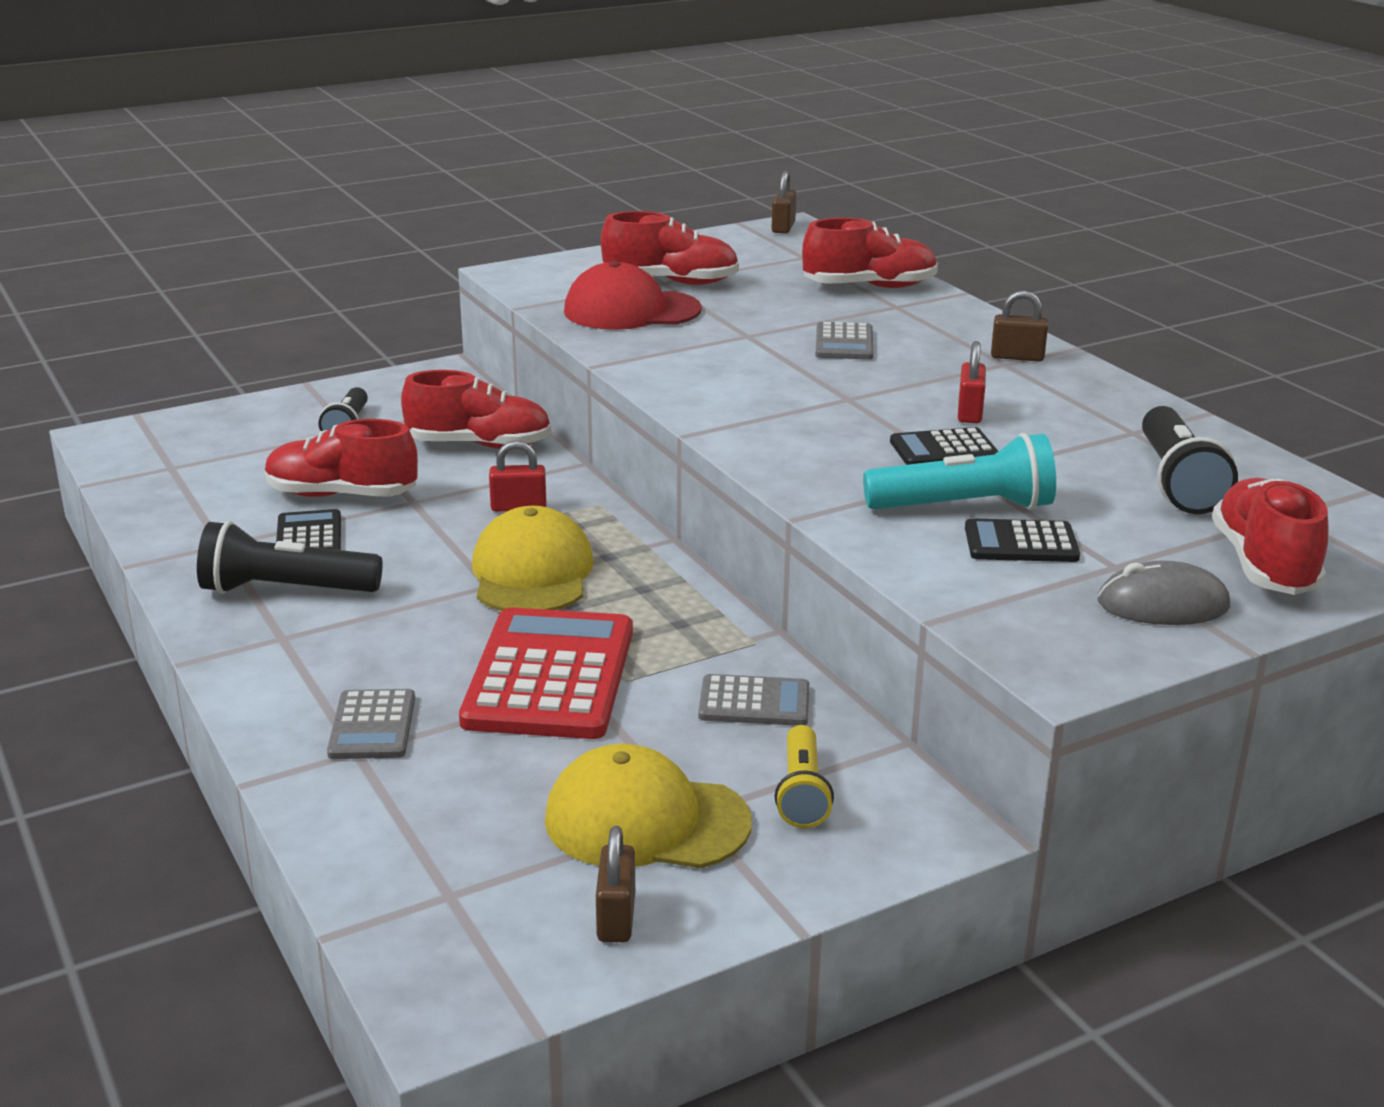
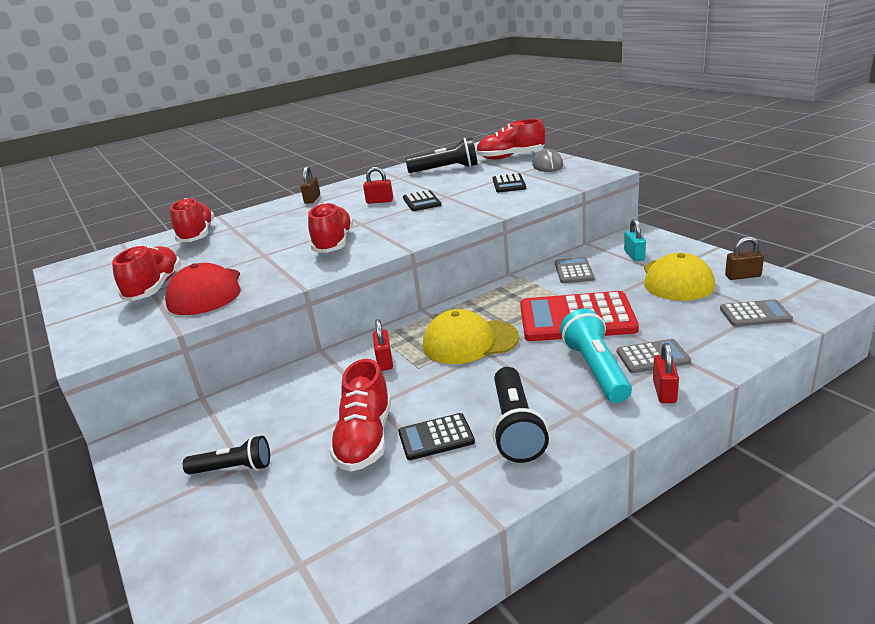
camera: 90 degrees left, 0 degrees up
red shoe [401,370,552,449] -> red shoe moved to [308,203,353,253]
brown padlock [772,171,796,234] -> none
yellow flashlight [775,725,834,828] -> turquoise padlock [624,219,646,261]
grey calculator [815,322,873,360] -> grey calculator moved to [720,299,793,327]
turquoise flashlight [863,433,1056,510] -> turquoise flashlight moved to [560,309,632,403]
none -> red padlock [653,343,679,403]

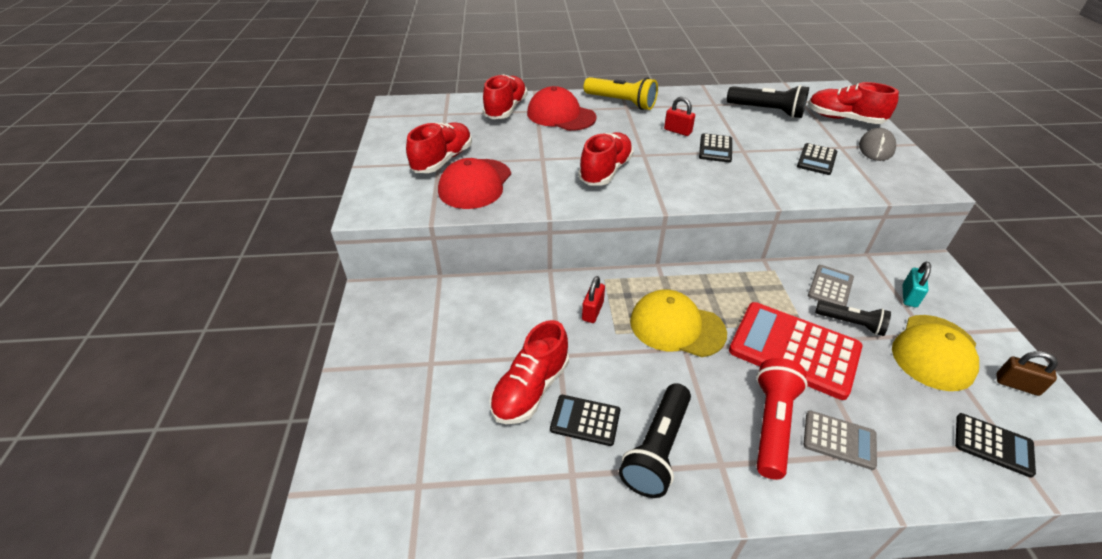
camera: 25 degrees right, 15 degrees up
black flashlight [183,436,270,475] -> black flashlight moved to [815,300,891,336]
brown padlock [300,166,320,204] -> yellow flashlight [583,77,658,110]
turquoise flashlight [560,309,632,403] -> red flashlight [756,358,808,480]
red padlock [653,343,679,403] -> none
grey calculator [720,299,793,327] -> black calculator [955,413,1036,478]
none -> red cap [527,86,597,131]

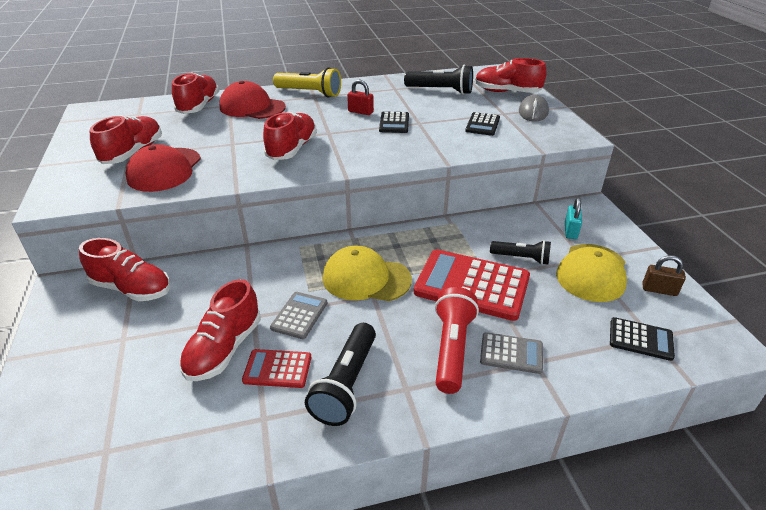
camera: 10 degrees left, 5 degrees down
black calculator [550,395,620,446] -> red calculator [242,349,311,388]
red padlock [582,276,605,323] -> none
grey calculator [808,265,854,306] -> grey calculator moved to [270,292,327,339]
none -> red shoe [79,238,170,301]

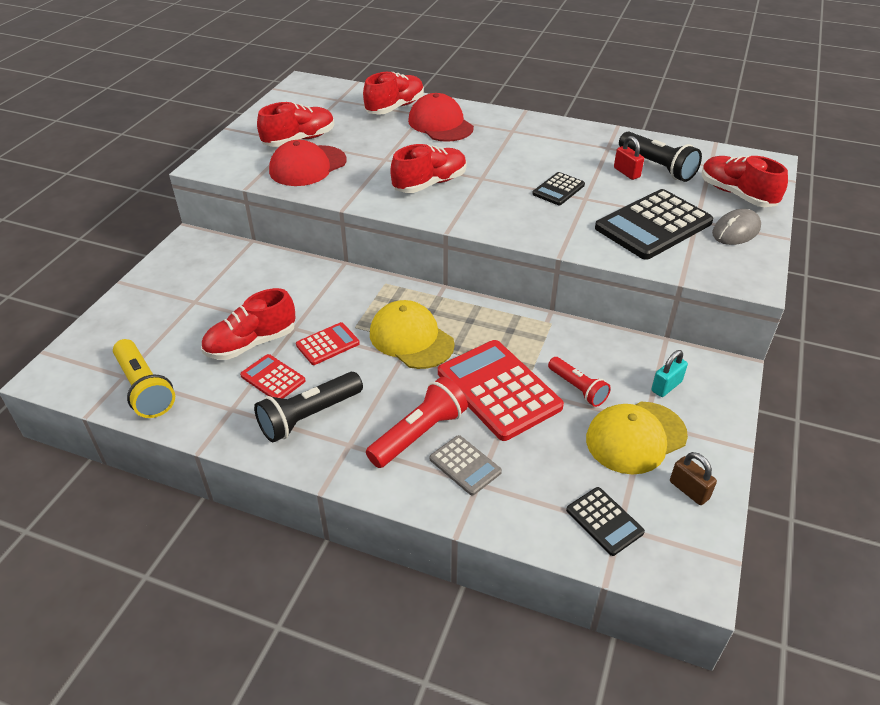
camera: 35 degrees right, 5 degrees up
red shoe [79,238,170,301] -> none
grey calculator [270,292,327,339] -> red calculator [296,322,360,365]
yellow flashlight [273,67,341,98] -> yellow flashlight moved to [113,339,175,418]
red padlock [347,80,374,115] -> red padlock moved to [614,136,644,180]
black calculator [465,112,500,136] -> black calculator [595,189,713,260], size x1.97
black flashlight [490,240,551,265] -> red flashlight [548,357,611,407]

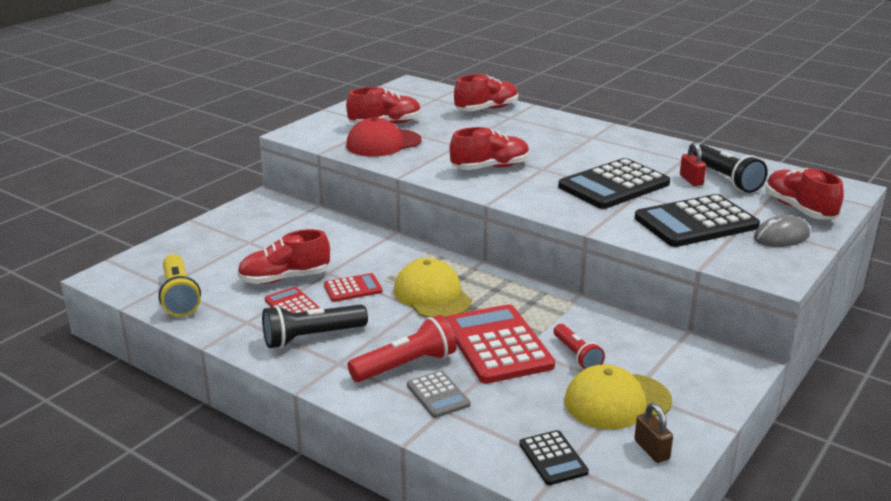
camera: 15 degrees right, 15 degrees down
red cap [408,93,474,142] -> none
black calculator [532,172,585,205] -> black calculator [558,158,670,209], size x1.97
turquoise padlock [651,350,688,397] -> none

